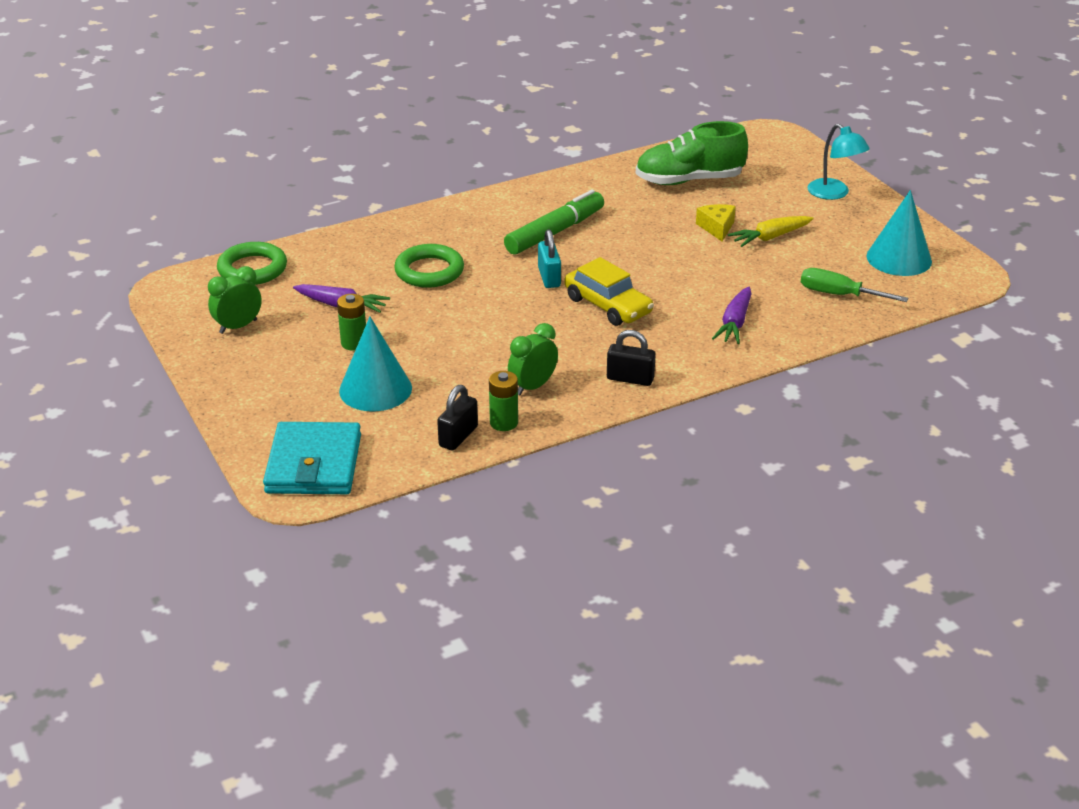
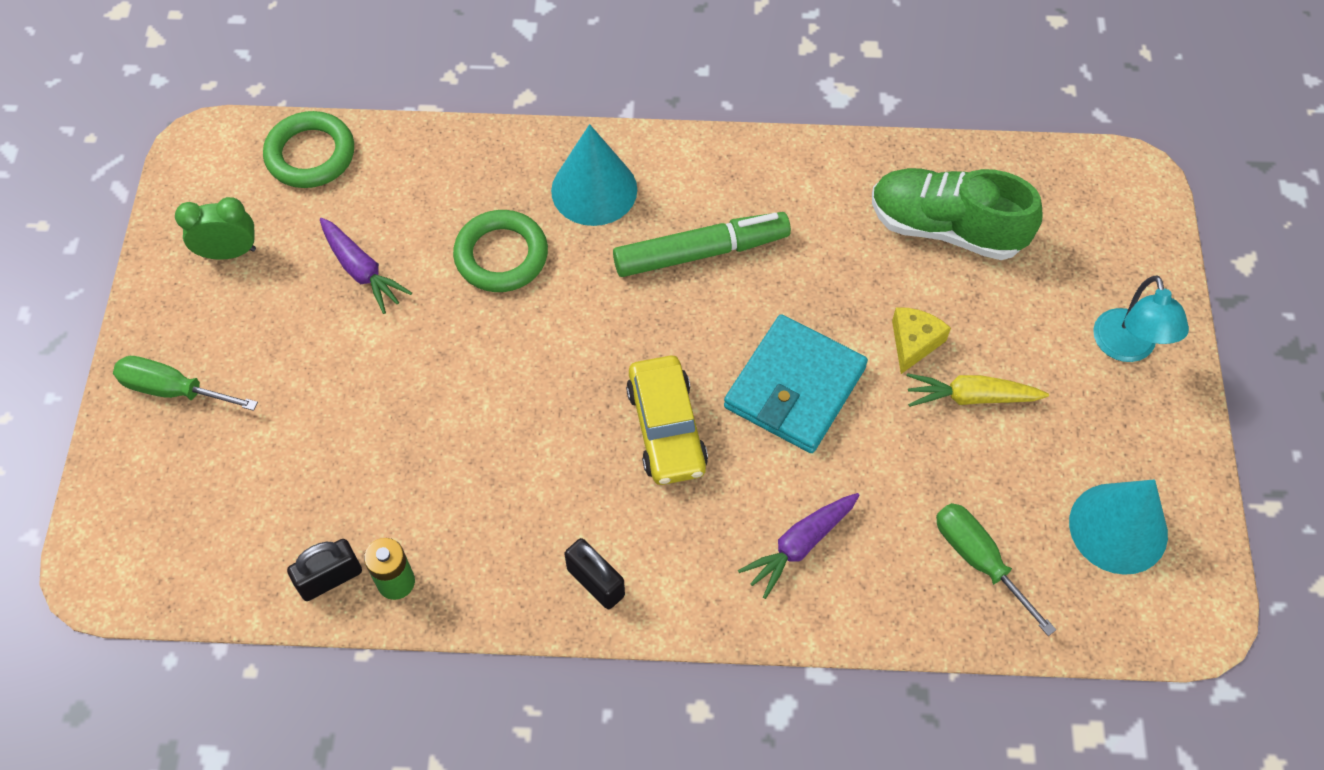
camera: 30 degrees right, 25 degrees up
turquoise wallet [263,422,361,494] -> turquoise wallet moved to [724,314,868,453]
green battery [337,294,366,351] -> none
turquoise cone [339,317,412,411] -> turquoise cone moved to [551,124,637,226]
green clock [508,323,558,396] -> none
turquoise padlock [538,229,561,288] -> none
none -> green screwdriver [113,356,258,411]

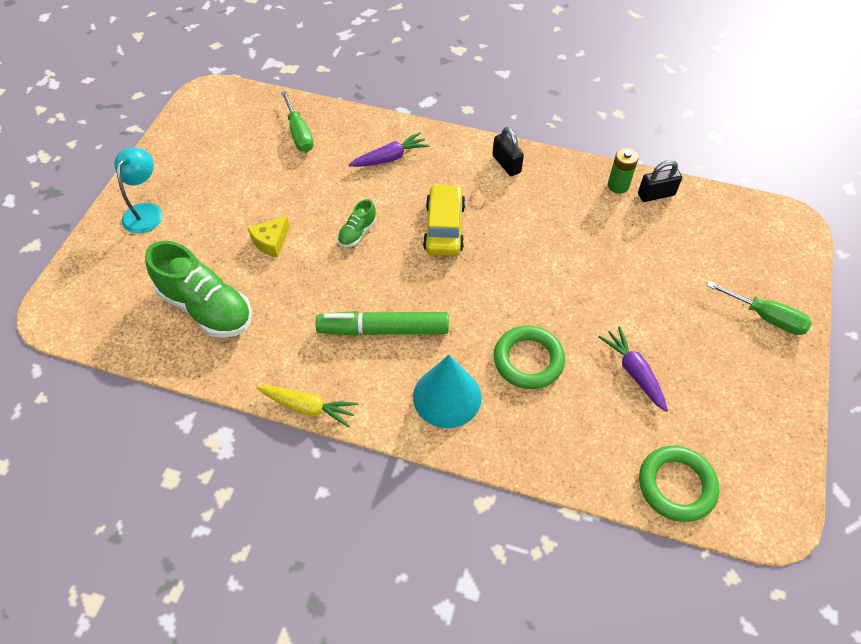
camera: 165 degrees left, 5 degrees down
green clock [175,197,256,260] -> none
turquoise wallet [724,314,868,453] -> green shoe [338,199,376,247]
yellow carrot [907,373,1049,407] -> yellow carrot moved to [257,385,358,428]
turquoise cone [1069,479,1168,575] -> none

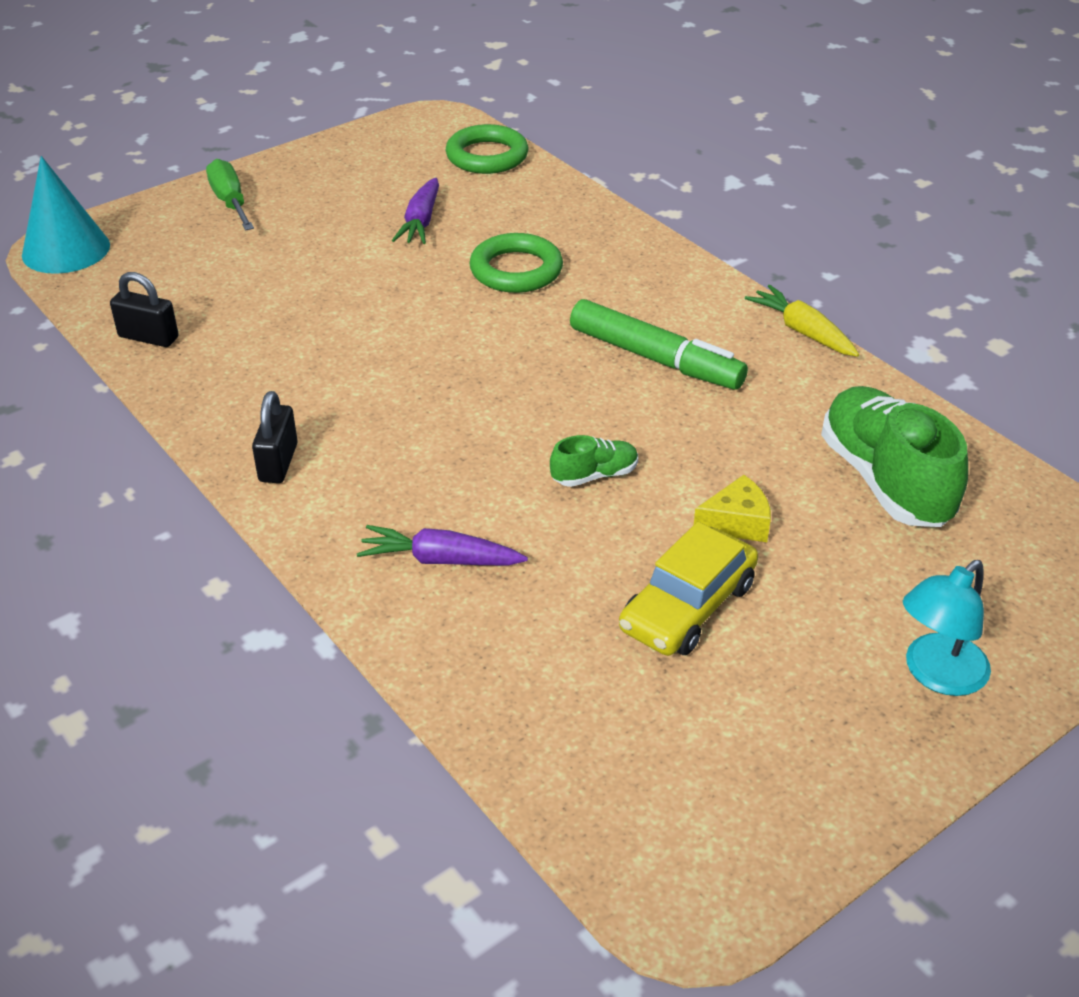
camera: 145 degrees left, 15 degrees down
green screwdriver [281,91,314,152] -> none
turquoise cone [413,355,482,428] -> turquoise cone moved to [22,156,110,274]
yellow car [423,184,465,256] -> yellow car moved to [619,522,758,656]
green battery [608,148,639,194] -> none

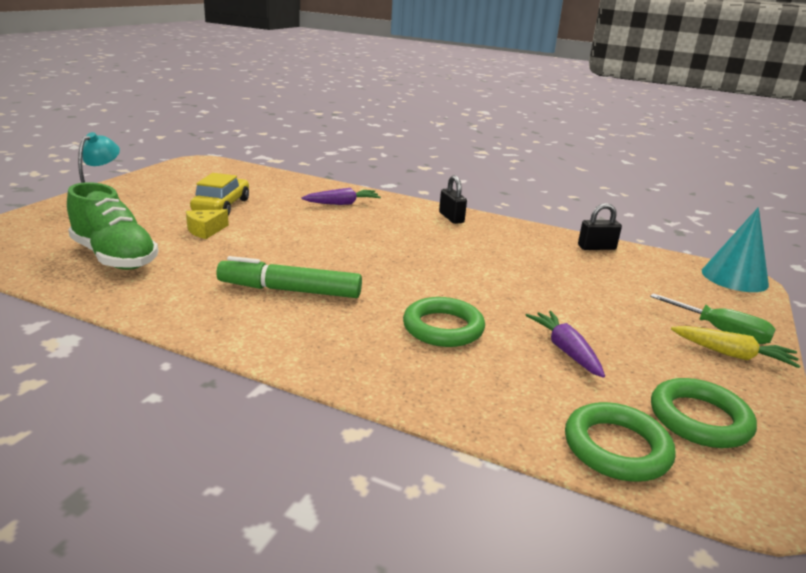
camera: 150 degrees right, 15 degrees down
green shoe [550,435,638,487] -> none
yellow carrot [745,285,859,357] -> yellow carrot moved to [671,326,800,368]
none -> green ring [651,378,757,448]

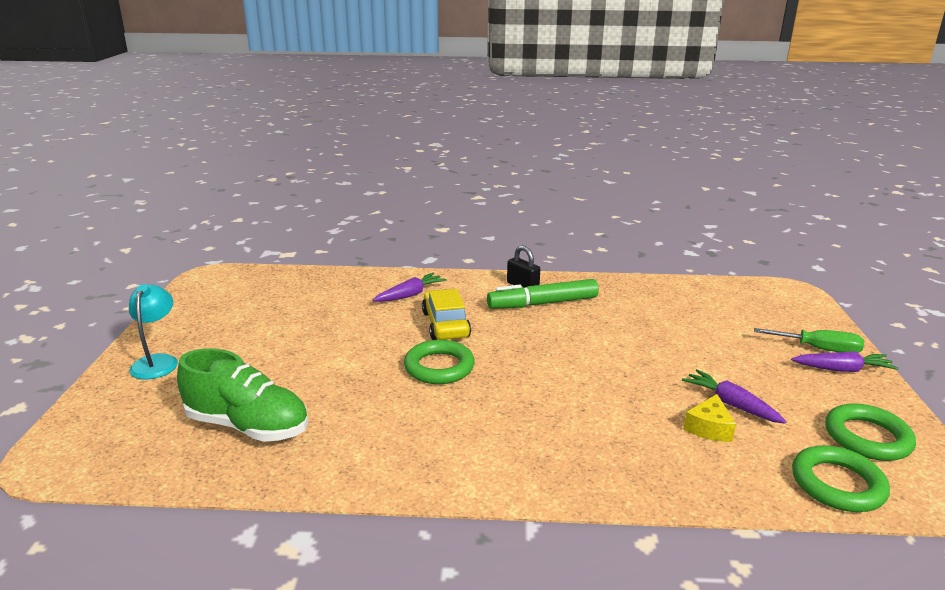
camera: 20 degrees left, 0 degrees up
yellow cheese [186,209,229,239] -> yellow cheese moved to [683,394,736,442]
yellow car [190,173,249,215] -> yellow car moved to [422,289,471,340]
green marker [216,256,362,298] -> green marker moved to [487,279,599,309]
green ring [403,297,485,347] -> green ring moved to [404,340,475,384]
black padlock [578,203,622,250] -> none
yellow carrot [671,326,800,368] -> purple carrot [791,351,899,372]
turquoise cone [702,207,769,292] -> none

